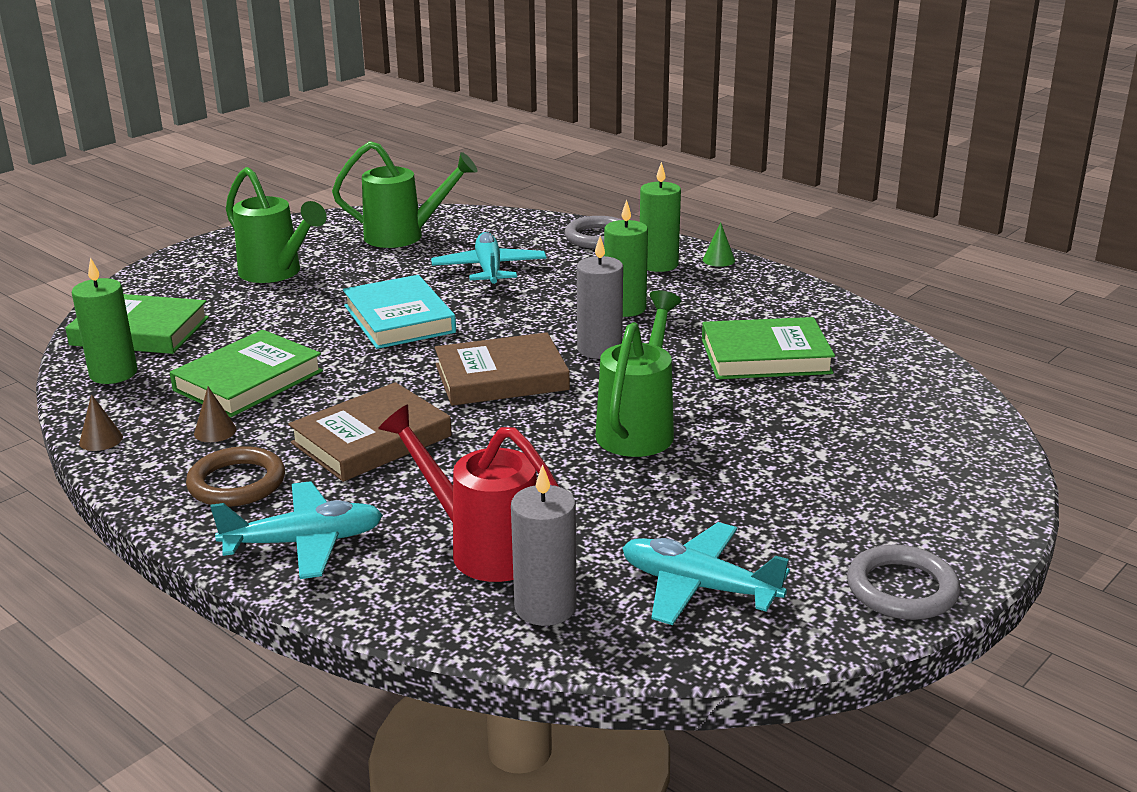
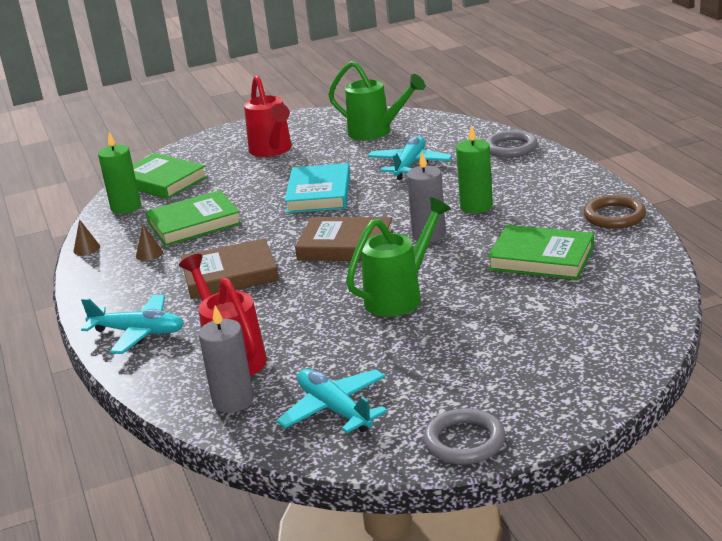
camera: 30 degrees right, 0 degrees up
brown ring [186,446,285,507] -> brown ring moved to [583,195,646,229]
green watering can [226,167,327,283] -> red watering can [244,75,292,157]
green candle [640,162,681,272] -> none
green cone [703,222,735,267] -> none

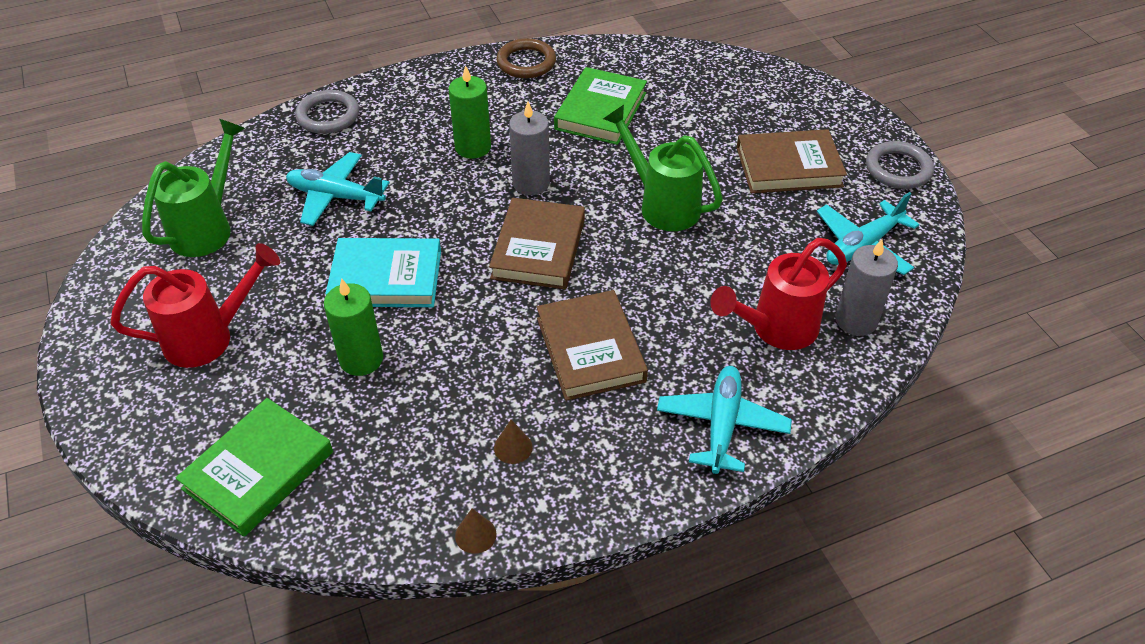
camera: 95 degrees left, 20 degrees up
green candle [98,132,141,214] -> green candle moved to [324,278,383,376]
green book [146,190,242,246] -> none
none -> brown book [737,129,847,193]

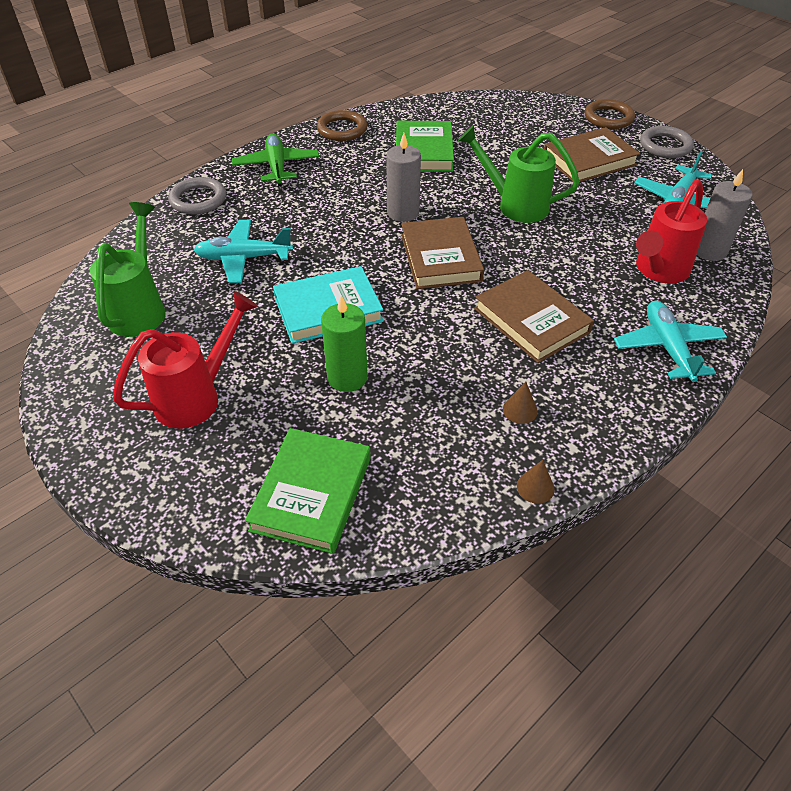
camera: 20 degrees left, 0 degrees up
green candle [449,65,491,159] -> none
none -> green plane [232,133,319,186]
none -> brown ring [585,99,635,129]

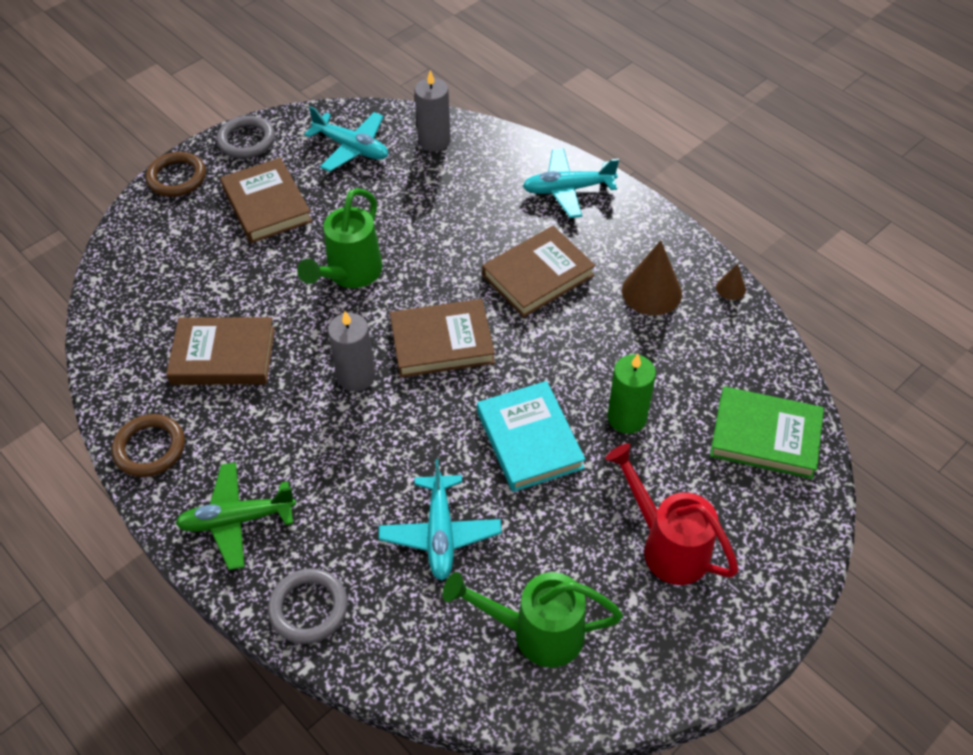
camera: 90 degrees left, 5 degrees up
green book [396,121,454,172] -> brown book [166,317,275,385]
brown cone [503,382,538,424] -> brown cone [622,241,682,315], size x2.01
red watering can [636,179,707,283] -> none

